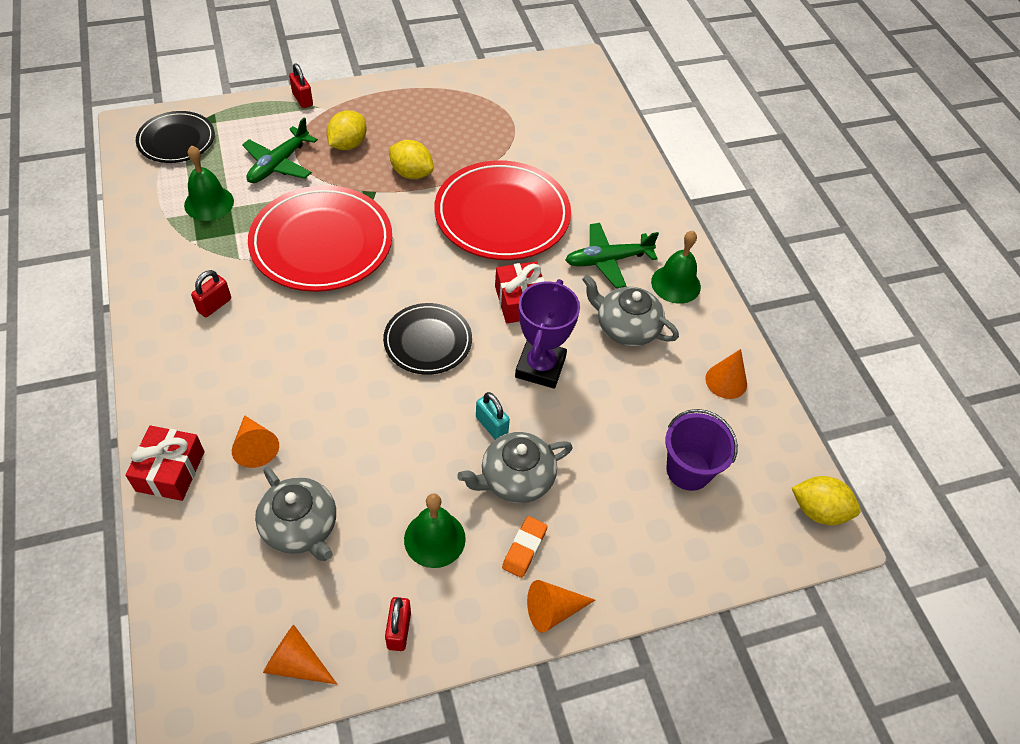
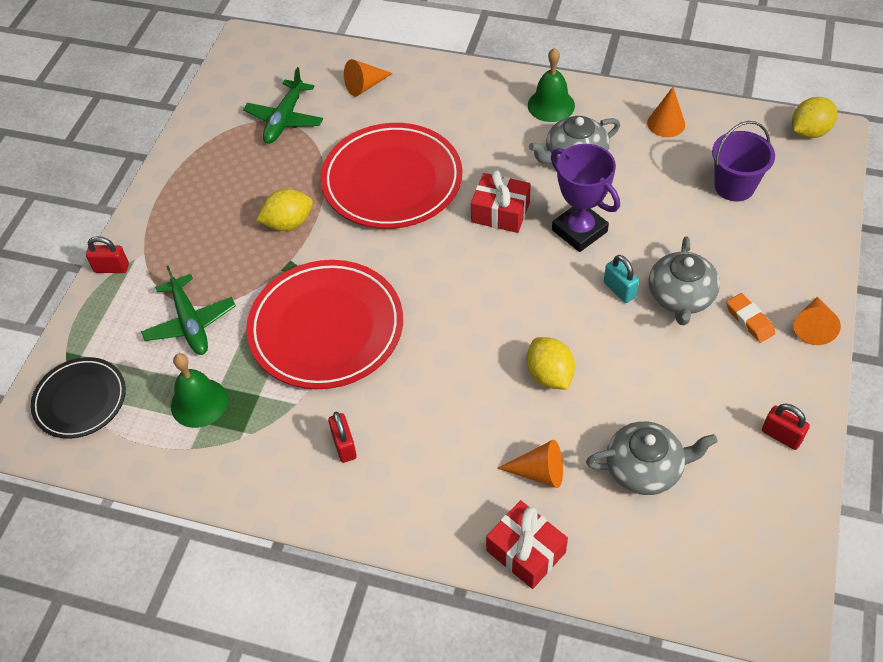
camera: 50 degrees left, 0 degrees up
orange cone [263,625,337,684] -> orange cone moved to [344,59,393,97]
yellow lemon [327,110,367,150] -> yellow lemon moved to [527,337,575,389]
black plate [383,303,472,375] -> none
green bell [404,493,466,568] -> none
turquoise padlock [476,392,510,440] -> turquoise padlock turned 60 degrees clockwise [604,255,639,303]
green plane [565,223,659,288] -> green plane moved to [243,67,323,143]

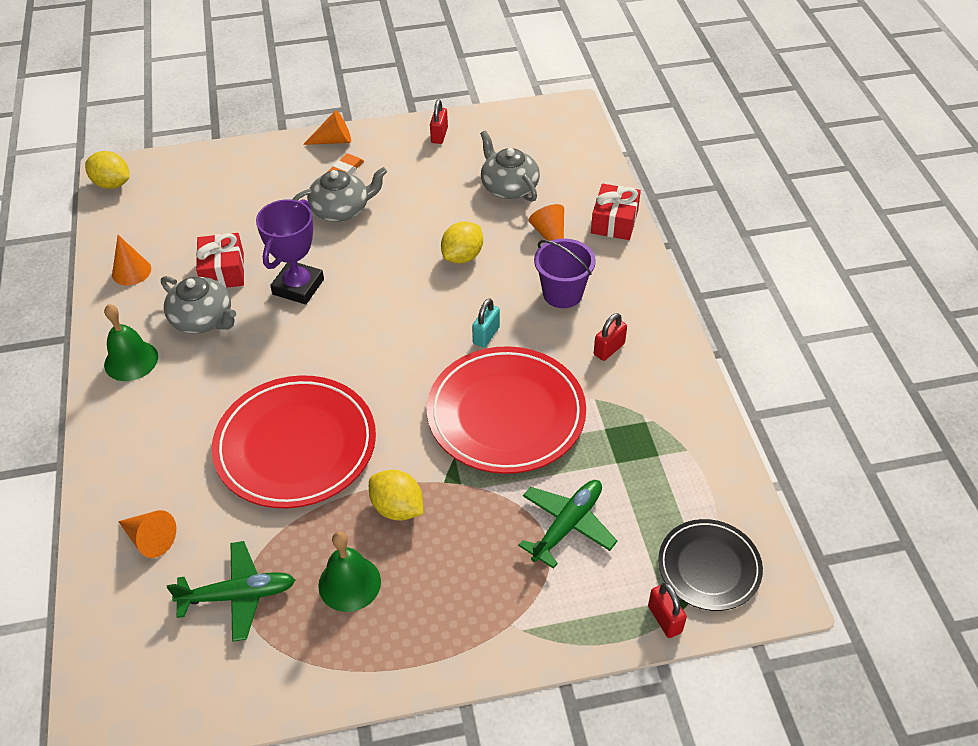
camera: 120 degrees left, 5 degrees down
red padlock [86,236,129,273] -> red padlock moved to [648,583,687,638]
green bell [171,353,228,428] -> green bell moved to [318,531,381,612]
red gift [471,170,531,233] -> red gift moved to [196,233,244,288]
turquoise padlock [604,255,639,303] -> turquoise padlock moved to [472,298,500,348]
purple bucket [712,121,775,201] -> purple bucket moved to [534,239,596,308]

